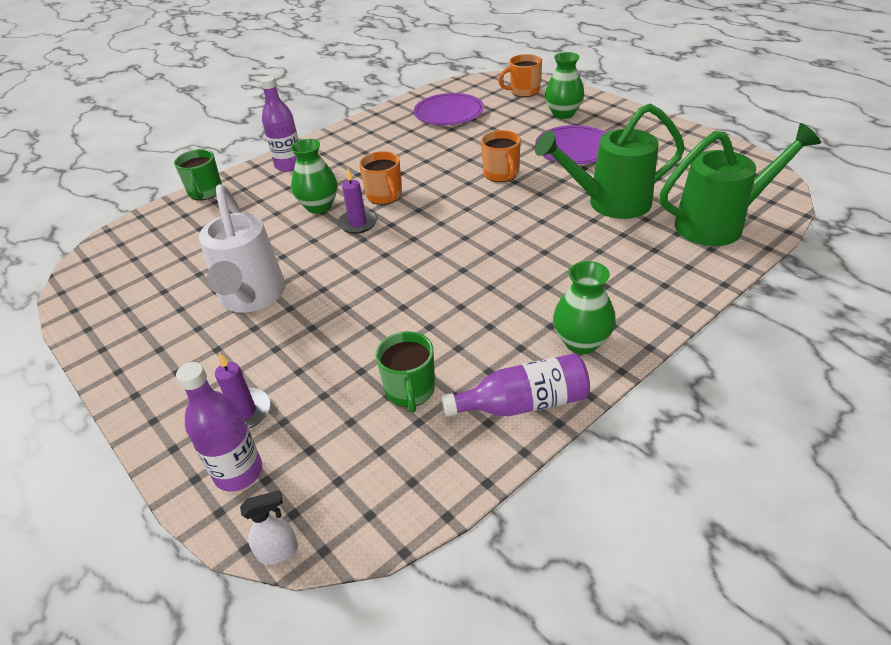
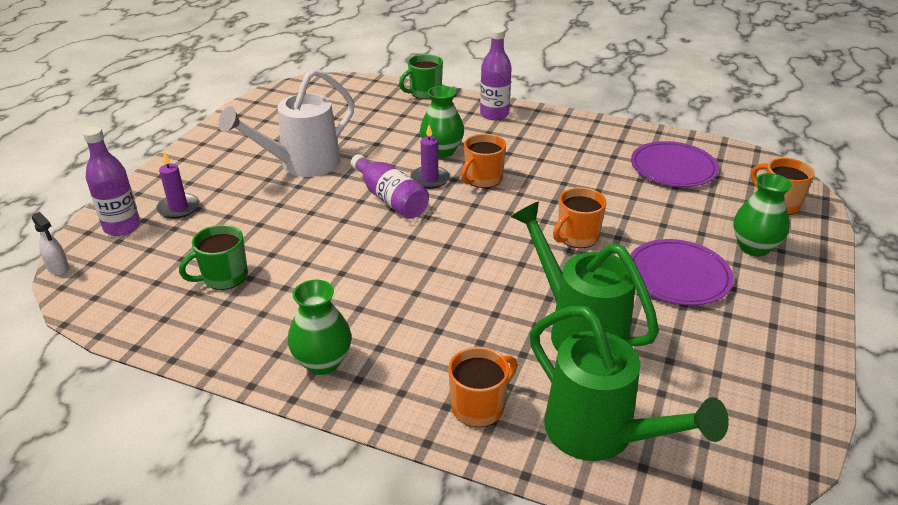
camera: 60 degrees right, 5 degrees down
purple bottle [441,353,590,417] -> purple bottle moved to [351,154,429,219]
none -> orange mug [448,347,517,427]

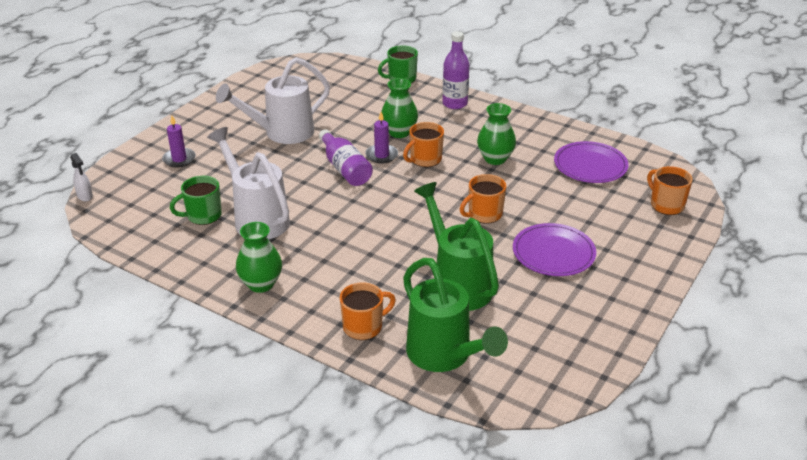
camera: 10 degrees right, 0 degrees up
purple bottle [83,127,141,236] -> none
green vase [733,173,792,256] -> green vase moved to [477,103,516,165]
none -> white watering can [207,127,290,239]

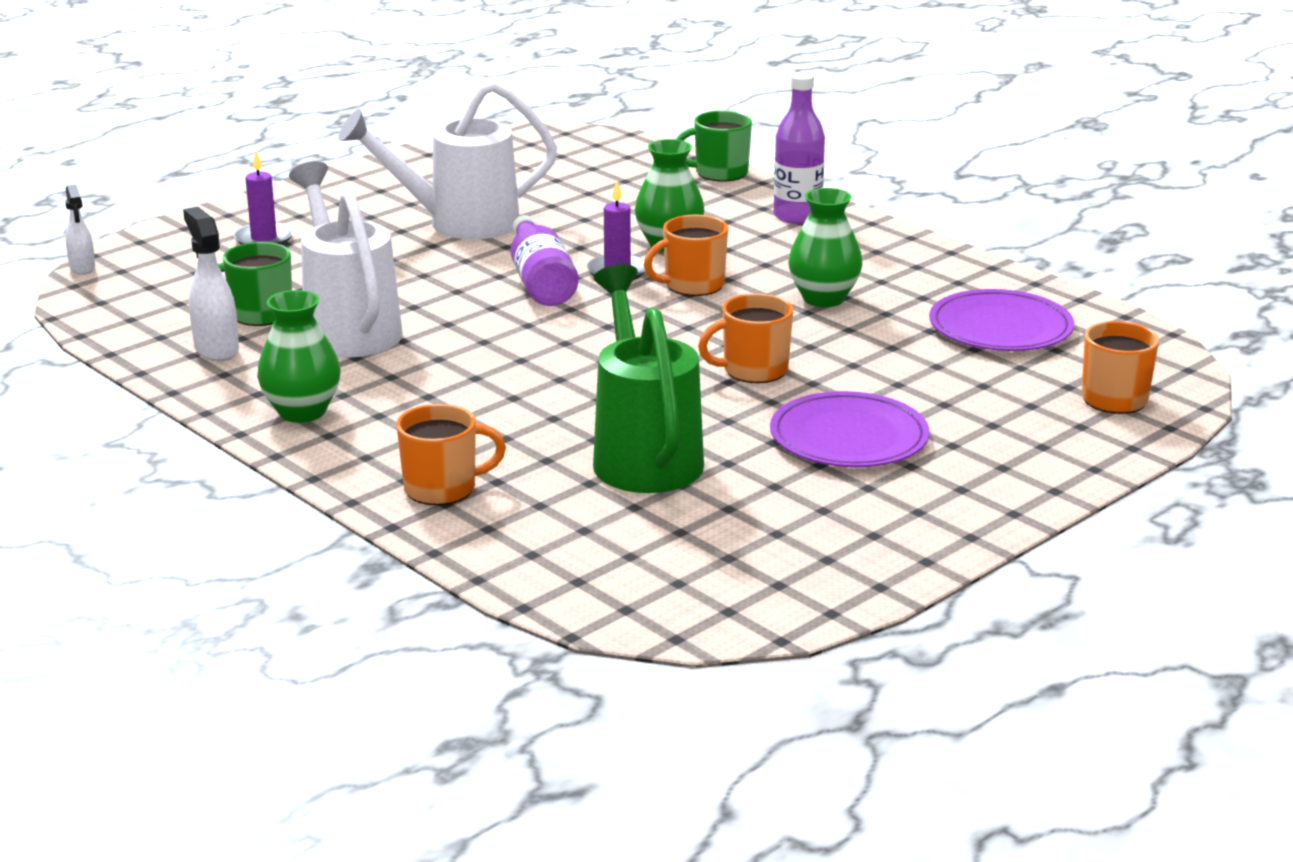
camera: 15 degrees right, 10 degrees down
green watering can [403,258,508,372] -> none
none -> white spray bottle [183,207,239,361]

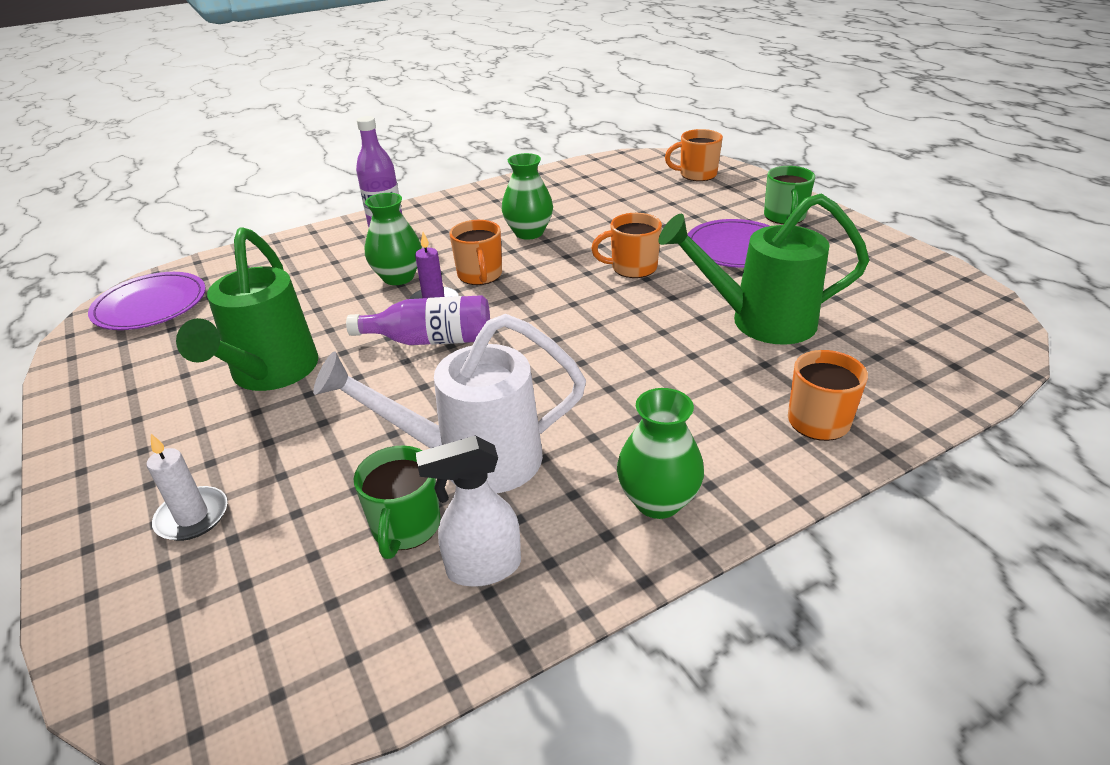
camera: 75 degrees left, 10 degrees up
white spray bottle [65,184,95,275] -> none
purple candle [234,151,293,245] -> white candle [147,434,227,541]
white watering can [338,81,557,239] -> green watering can [176,227,319,391]
green mug [676,111,752,182] -> green mug moved to [764,166,815,224]
orange mug [698,294,793,383] -> orange mug turned 90 degrees clockwise [591,213,662,278]
purple plate [929,289,1074,351] -> purple plate moved to [88,272,206,330]

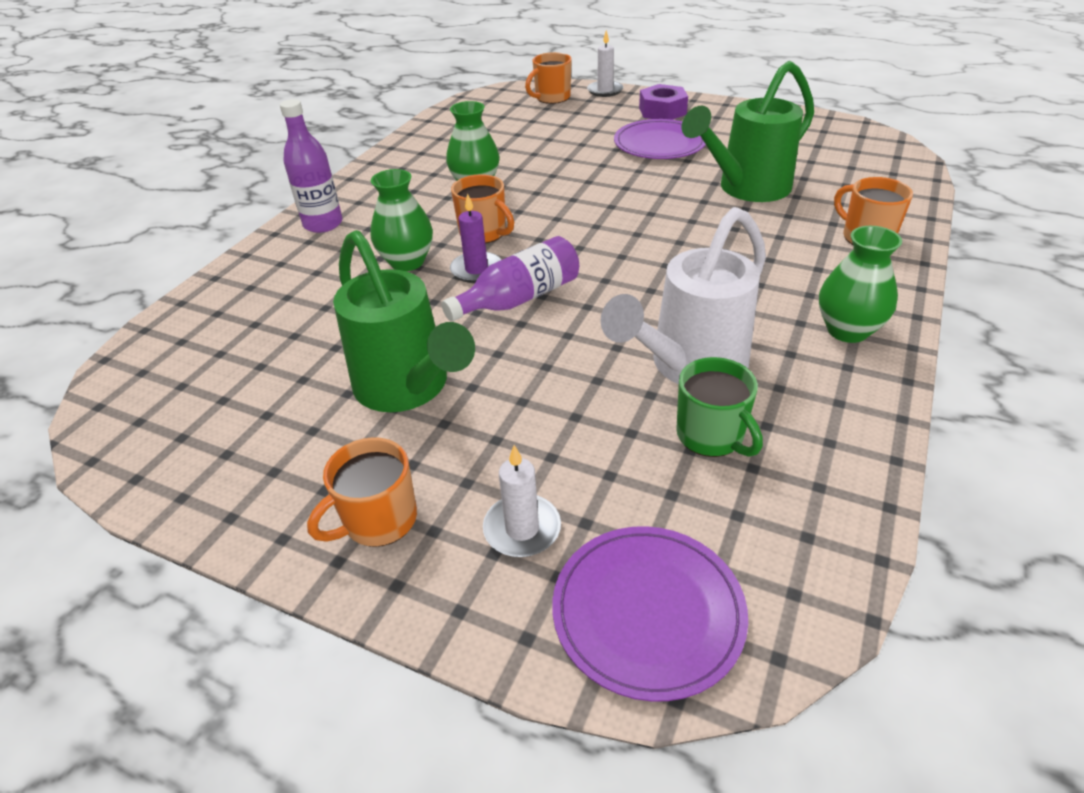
camera: 35 degrees left, 5 degrees up
purple plate [88,272,206,330] -> purple plate moved to [552,526,748,702]
white spray bottle [416,435,521,587] -> none
orange mug [591,213,662,278] -> orange mug moved to [307,437,417,547]
green mug [764,166,815,224] -> purple nut [639,84,688,120]
none -> white candle [587,30,623,97]

